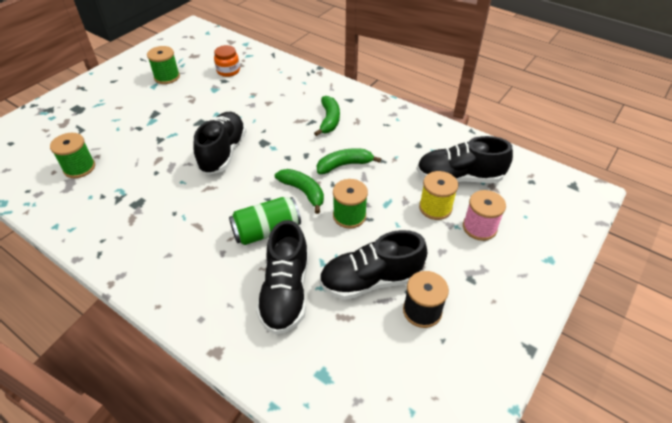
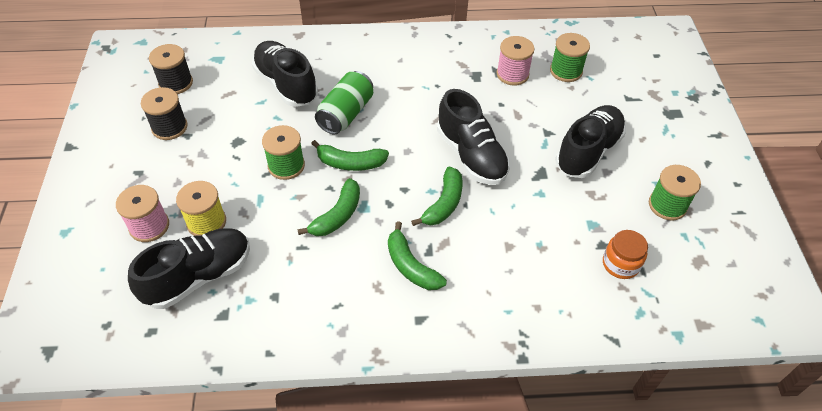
camera: 140 degrees right, 5 degrees up
black shoe [319,230,427,300] -> black shoe moved to [555,105,626,178]
none -> black spool [149,44,193,94]
none -> green banana [411,166,463,226]
none -> pink spool [496,36,535,85]

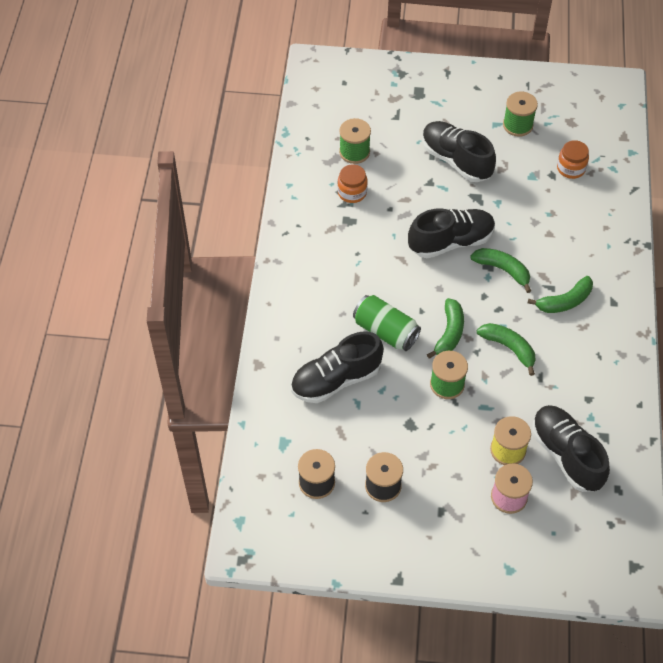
camera: 80 degrees left, 5 degrees up
pink spool [496,36,535,85] -> orange jar [337,164,368,203]

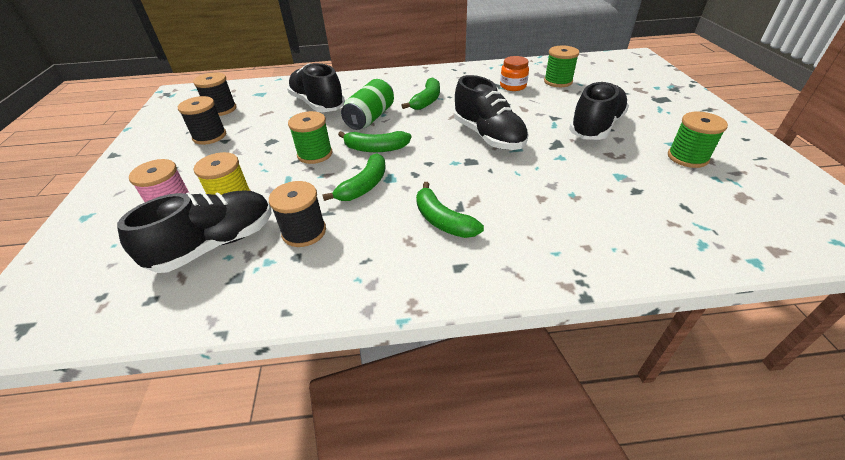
camera: 80 degrees right, 15 degrees down
green banana [470,248,531,293] -> green banana moved to [401,78,440,110]
orange jar [557,140,589,179] -> none
none -> black spool [269,181,326,247]

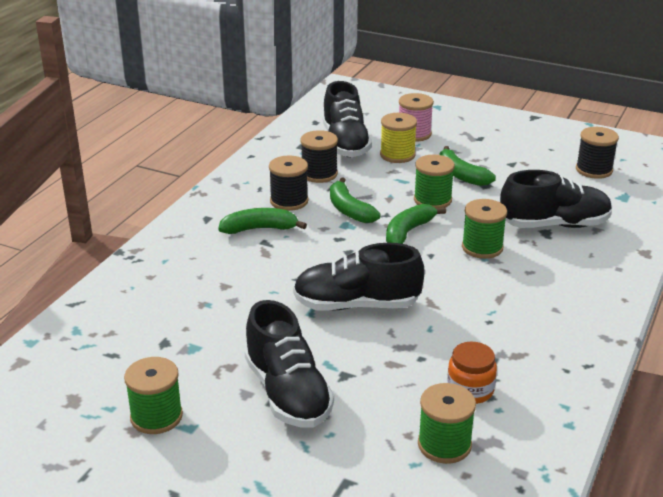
camera: 120 degrees right, 10 degrees down
black spool [178,96,226,145] -> black spool moved to [269,156,309,211]
green can [341,79,394,130] -> green spool [462,199,507,259]
green banana [401,78,440,110] -> green banana moved to [439,146,496,186]

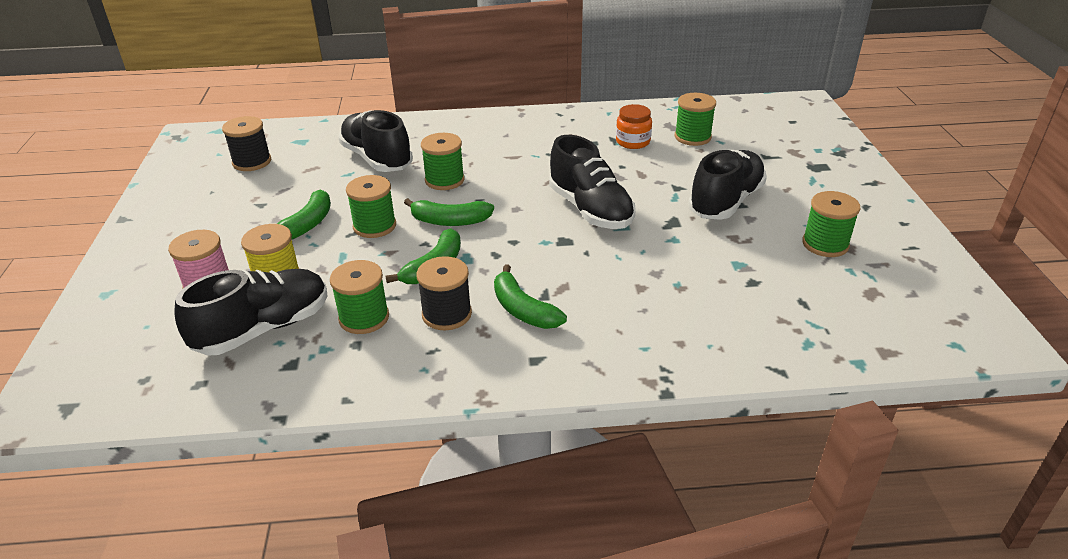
camera: 120 degrees left, 5 degrees up
black spool [300,130,338,183] -> green spool [330,260,389,334]

